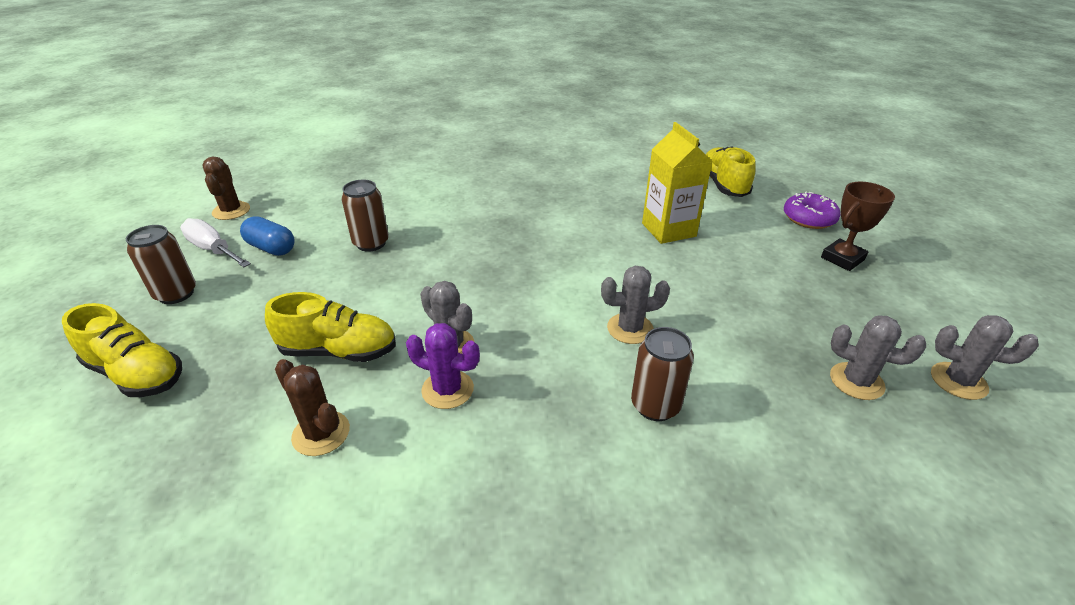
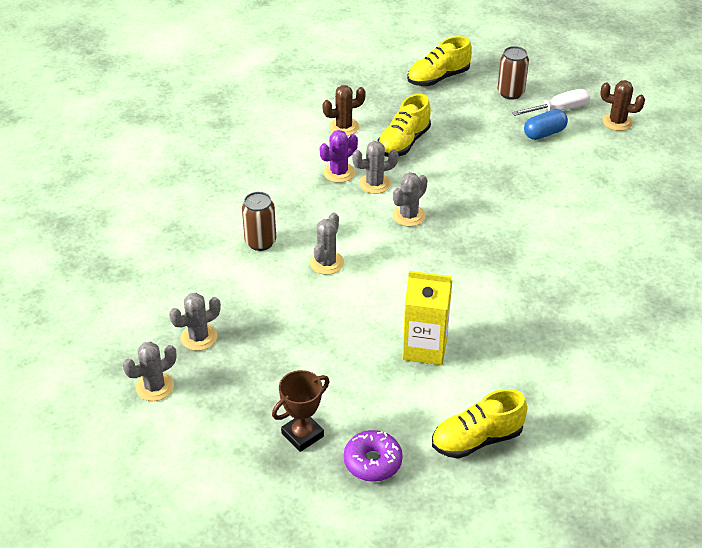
camera: 120 degrees right, 5 degrees up
brown can [341,179,389,252] -> none
yellow shoe [706,146,756,197] -> yellow shoe turned 135 degrees clockwise [432,389,528,459]
brown trophy [821,182,895,271] -> brown trophy turned 60 degrees clockwise [272,370,329,452]
none -> grey cactus [393,172,428,227]

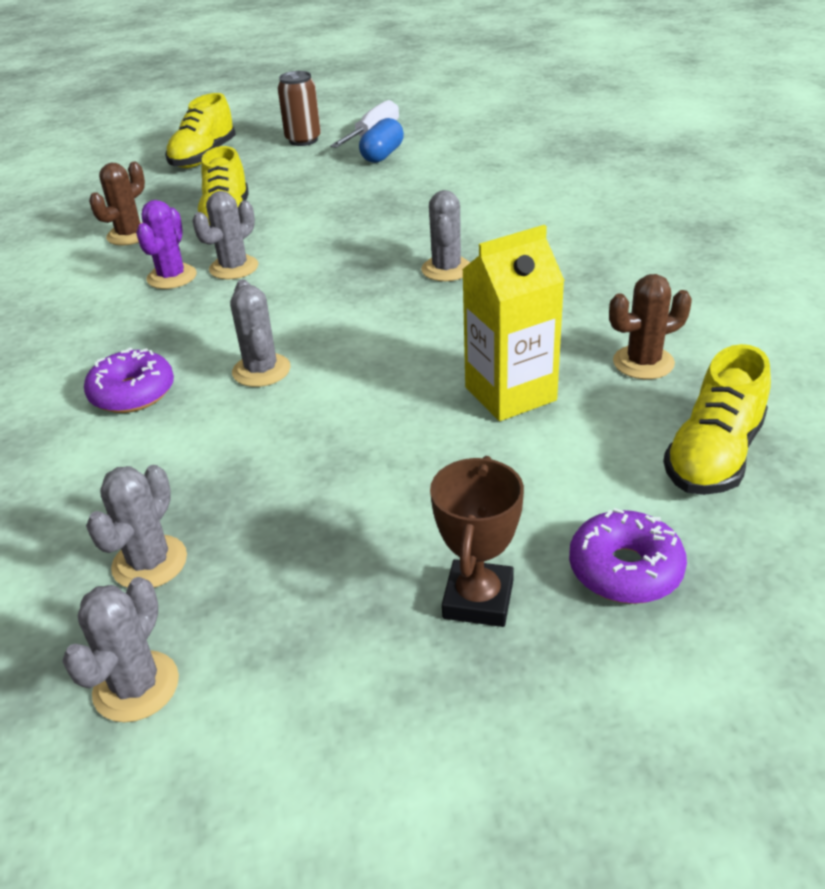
camera: 35 degrees left, 5 degrees down
brown can [242,192,276,251] -> purple donut [84,347,174,413]
grey cactus [393,172,428,227] -> grey cactus moved to [421,190,470,281]
brown cactus [600,80,645,131] -> brown cactus moved to [609,274,692,379]

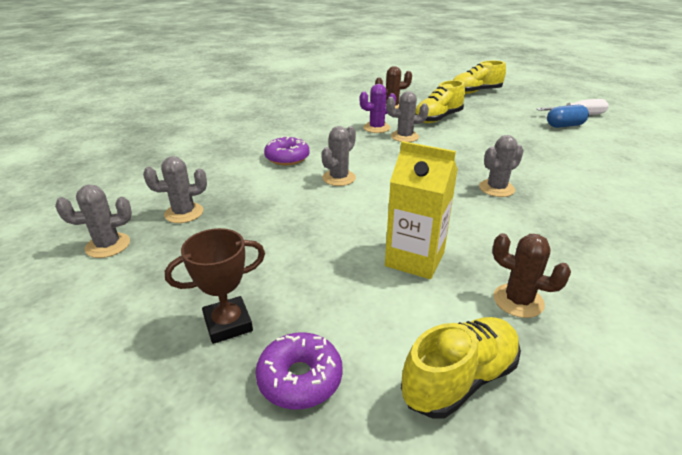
camera: 50 degrees right, 5 degrees down
brown can [278,71,321,146] -> none
yellow shoe [663,344,771,495] -> yellow shoe turned 150 degrees clockwise [401,317,521,419]

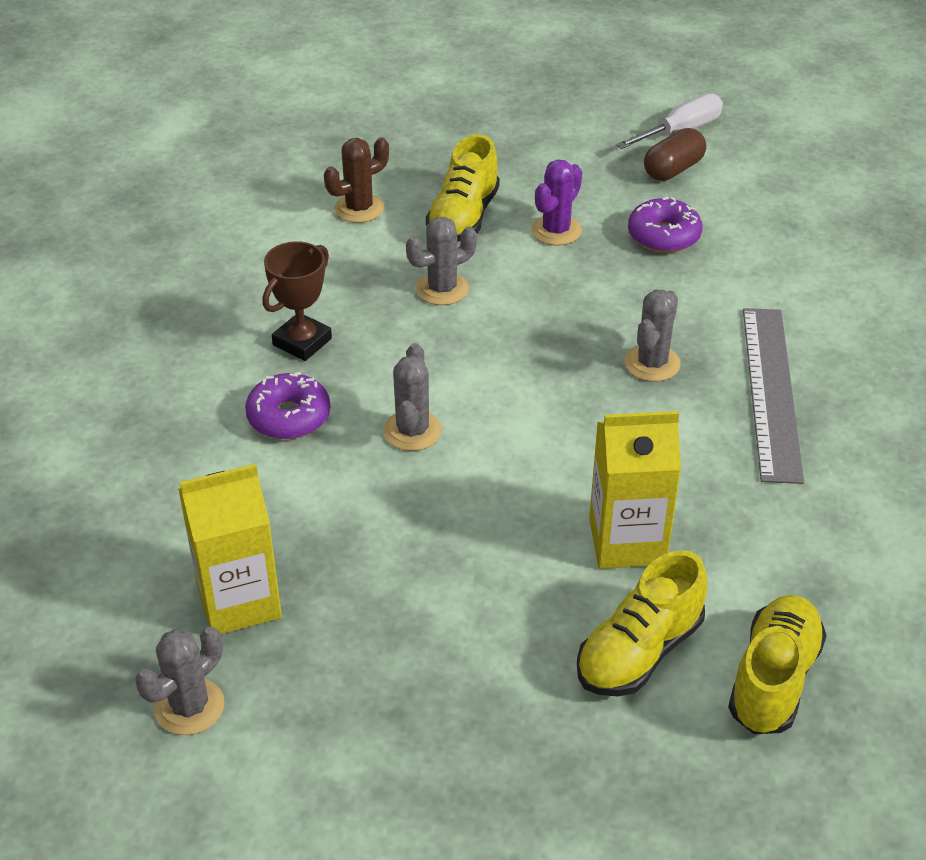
camera: 30 degrees left, 10 degrees up
grey cactus [143,156,207,223] -> yellow carton [178,464,282,634]
brown trophy [165,228,265,344] -> brown trophy moved to [262,241,332,361]
purple donut [255,332,343,410] -> purple donut moved to [628,197,702,253]
purple cactus [360,84,396,133] -> purple cactus moved to [531,159,582,246]
yellow shoe [453,61,506,94] -> yellow shoe moved to [577,550,707,696]
brown cactus [492,233,571,318] -> none
blue capsule [547,105,589,128] -> brown capsule [644,128,706,181]
none -> grey ruler [743,308,804,484]

